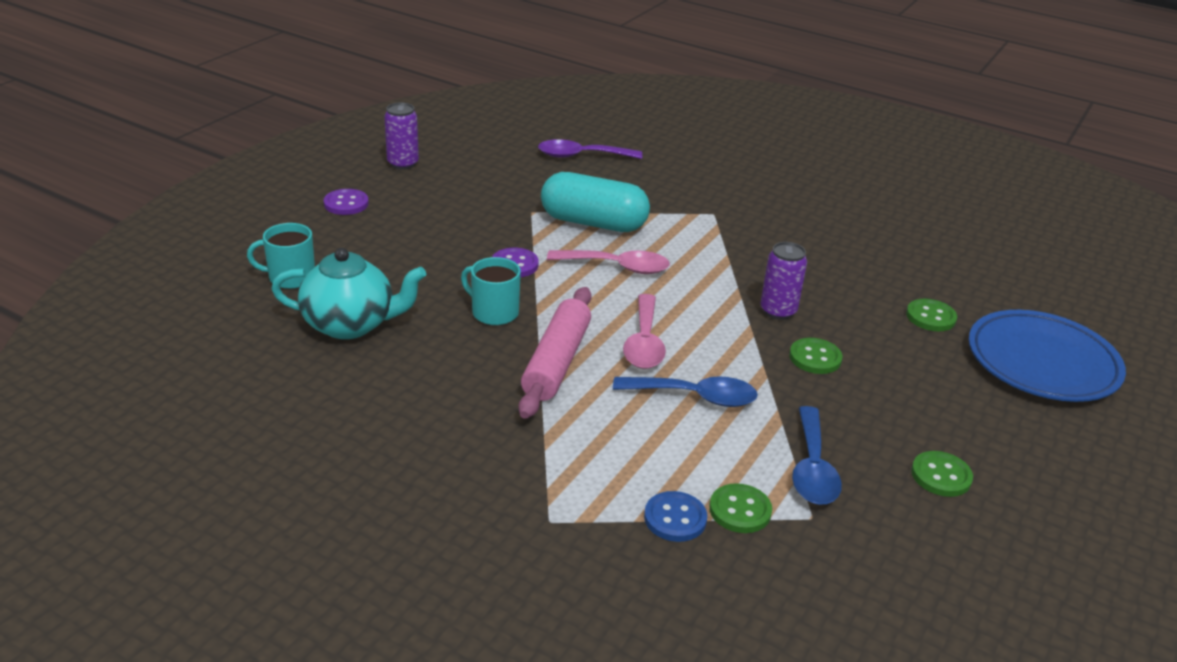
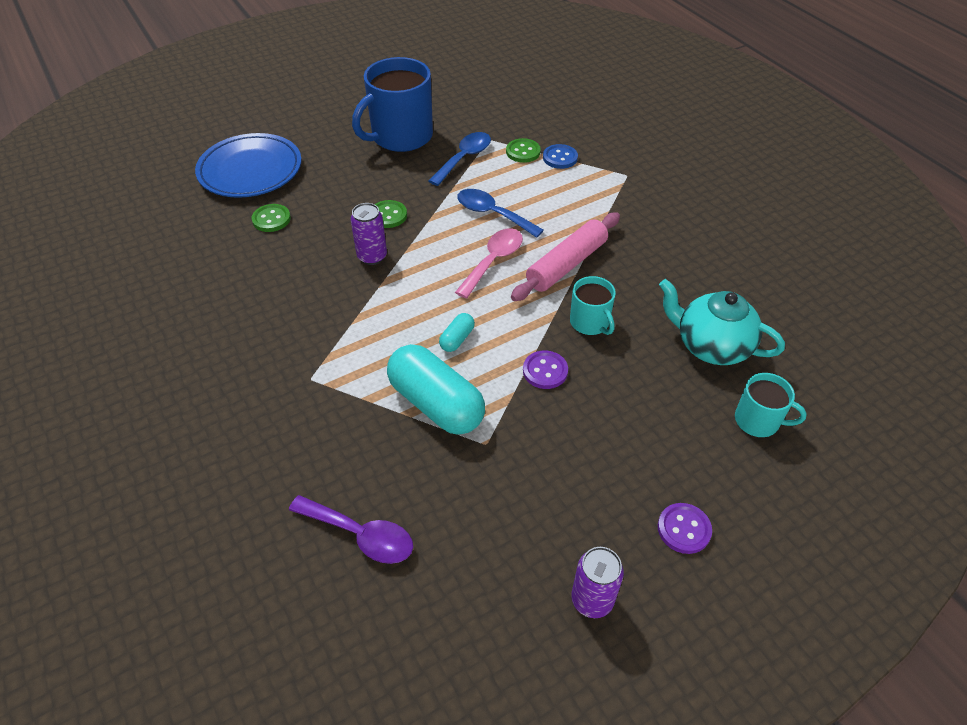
camera: 150 degrees left, 15 degrees up
pink spoon [547,250,670,274] -> turquoise capsule [439,313,475,352]
green button [911,451,973,497] -> blue mug [352,57,433,152]

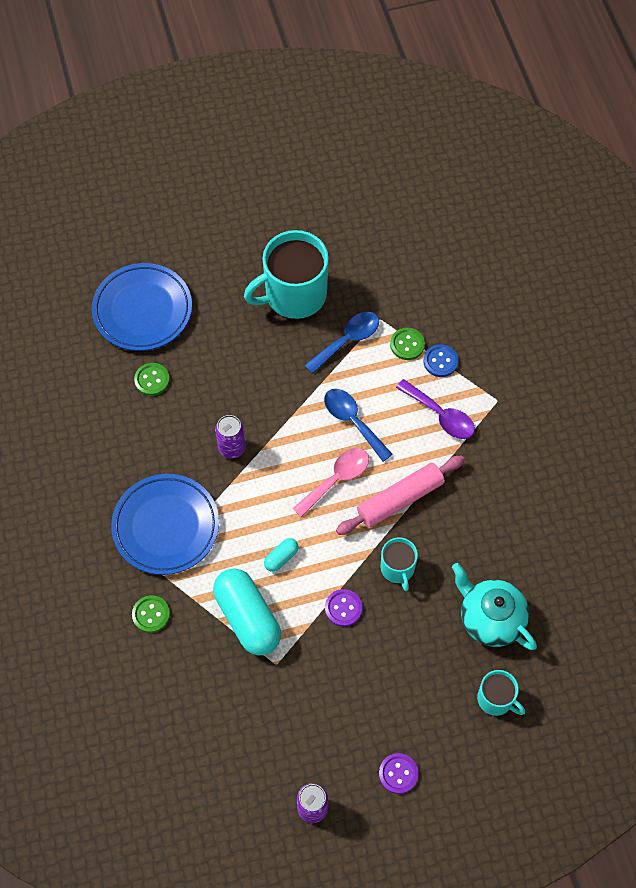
camera: 15 degrees right, 15 degrees up
purple spoon [289,495,413,564] -> purple spoon moved to [396,379,475,439]
blue mug [352,57,433,152] -> turquoise mug [244,230,329,319]
green button [375,200,407,228] -> green button moved to [132,595,170,633]
none -> blue plate [111,474,219,575]

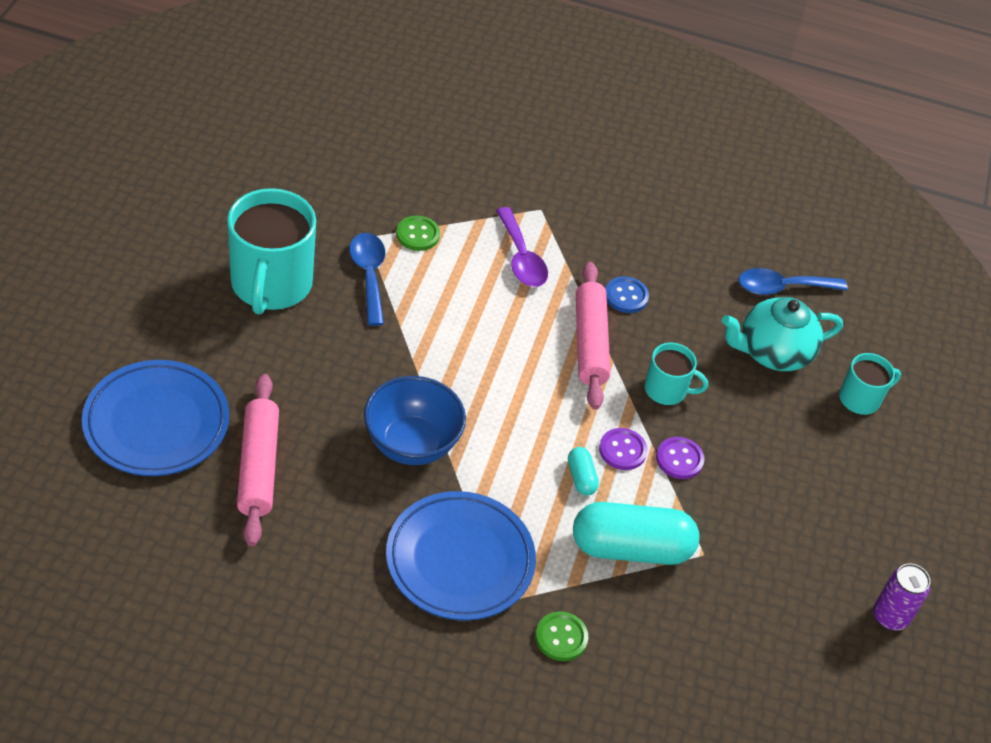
camera: 65 degrees left, 15 degrees down
green button [134,363,170,396] -> pink rolling pin [237,374,279,546]
purple can [215,415,246,459] -> blue bowl [364,376,466,465]
pink spoon [293,448,369,517] -> none
blue spoon [324,389,393,462] -> blue spoon moved to [739,268,848,295]
purple button [379,753,419,794] -> purple button moved to [599,428,647,470]
purple spoon [396,379,475,439] -> purple spoon turned 90 degrees clockwise [496,207,548,287]
blue button [423,344,459,377] -> blue button moved to [605,276,649,313]

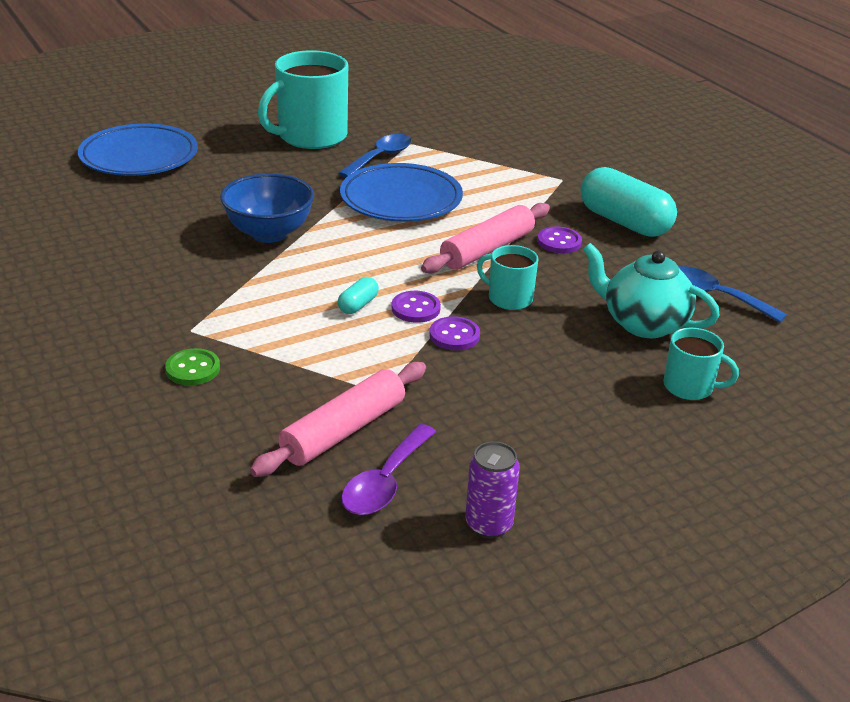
camera: 50 degrees right, 15 degrees down
pink rolling pin [237,374,279,546] -> pink rolling pin moved to [250,362,426,477]
blue plate [386,491,536,621] -> blue plate moved to [340,163,463,222]
green button [396,216,440,251] -> none
purple spoon [496,207,548,287] -> purple spoon moved to [341,424,436,515]
turquoise capsule [573,502,700,565] -> turquoise capsule moved to [581,167,677,237]
blue button [605,276,649,313] -> purple button [537,227,582,253]
turquoise mug [644,343,708,405] -> turquoise mug turned 150 degrees clockwise [477,245,538,310]

